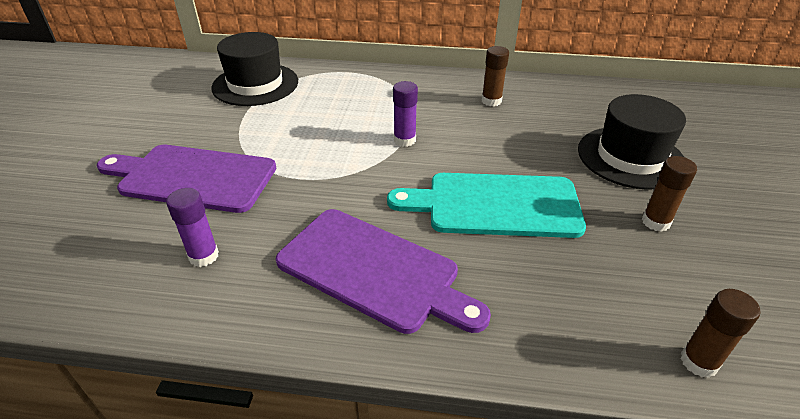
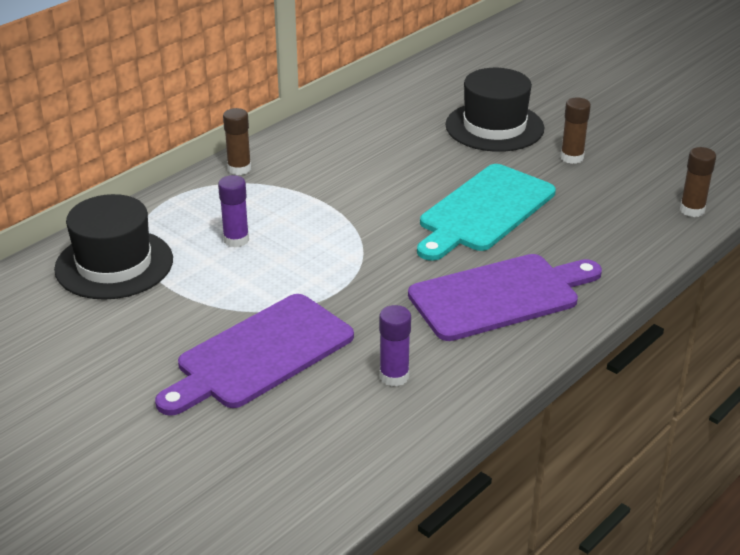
camera: 55 degrees left, 5 degrees down
purple glue stick [393,81,418,147] -> purple glue stick moved to [218,175,249,247]
brown glue stick [482,46,509,106] -> brown glue stick moved to [223,108,251,175]

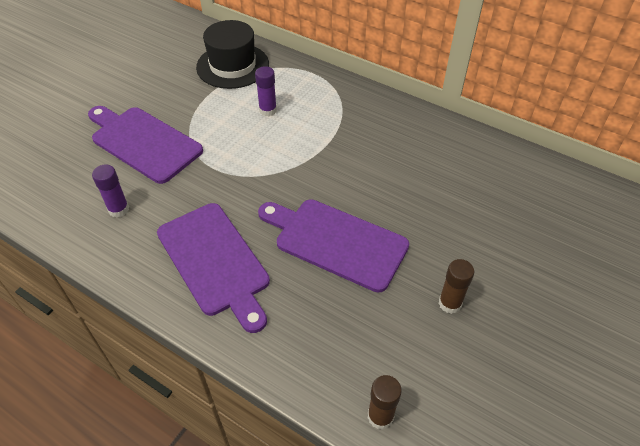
camera: 80 degrees right, 15 degrees up
brown glue stick [223,108,251,175] -> none
turquoise cutting board [417,164,556,261] -> purple cutting board [258,199,409,293]
black hat [446,68,544,152] -> none

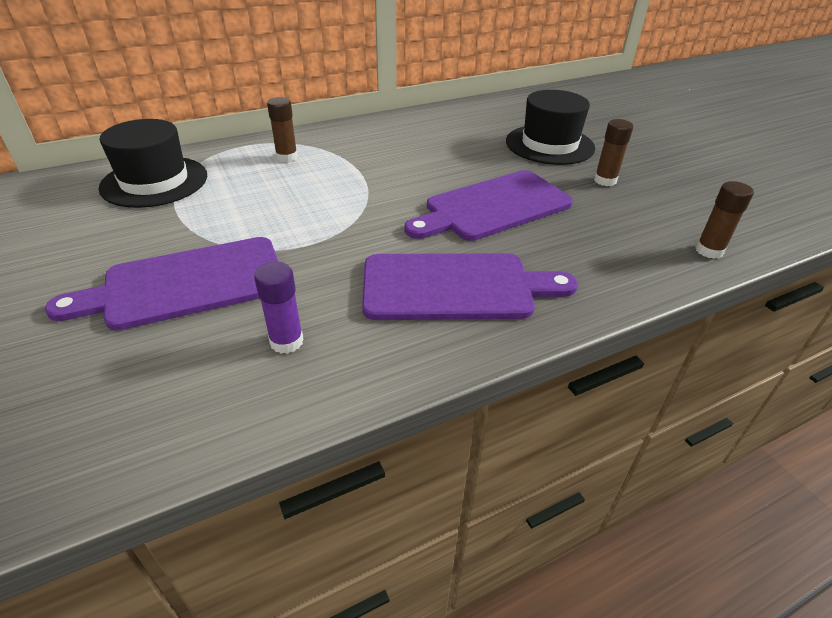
camera: 60 degrees left, 10 degrees down
purple glue stick [255,66,277,116] -> none
none -> brown glue stick [267,97,298,162]
none -> black hat [506,90,595,165]

